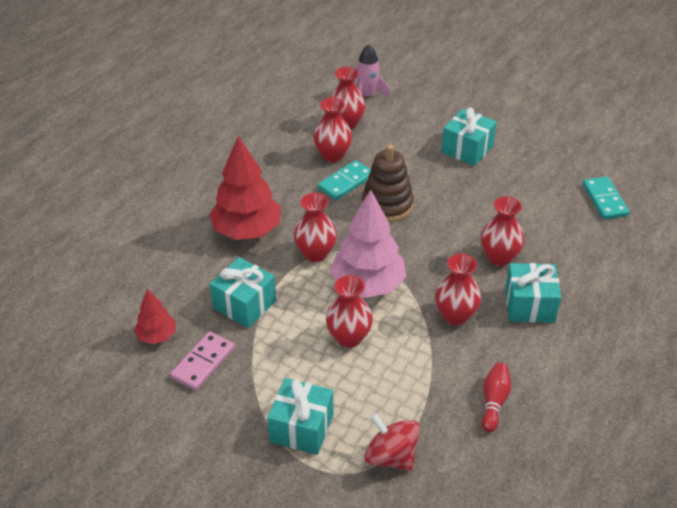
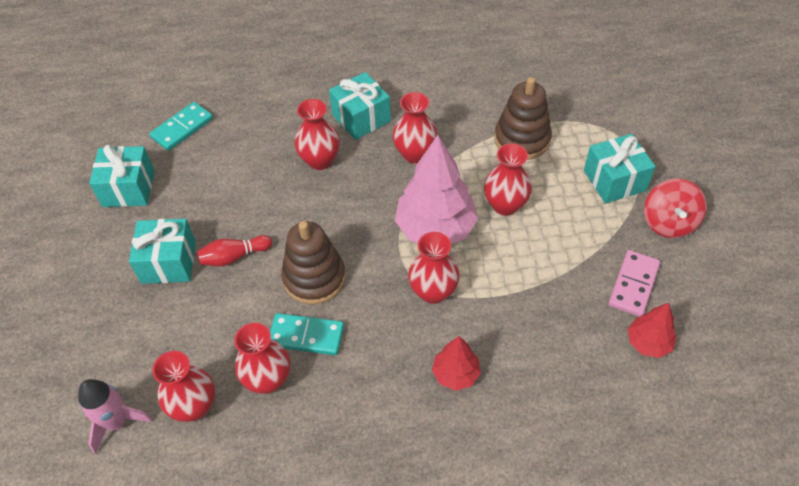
camera: 125 degrees left, 10 degrees up
pink domino [170,331,235,391] -> pink domino turned 60 degrees counterclockwise [608,250,660,317]
red tree [209,136,281,240] -> red tree [432,336,481,391], size x0.52
turquoise gift [210,257,276,328] -> turquoise gift moved to [89,145,155,207]
red spinning top [364,413,420,471] -> red spinning top moved to [644,179,707,238]
red bowling pin [482,363,511,432] -> red bowling pin moved to [197,235,272,266]
none -> brown stacking toy [494,77,552,160]

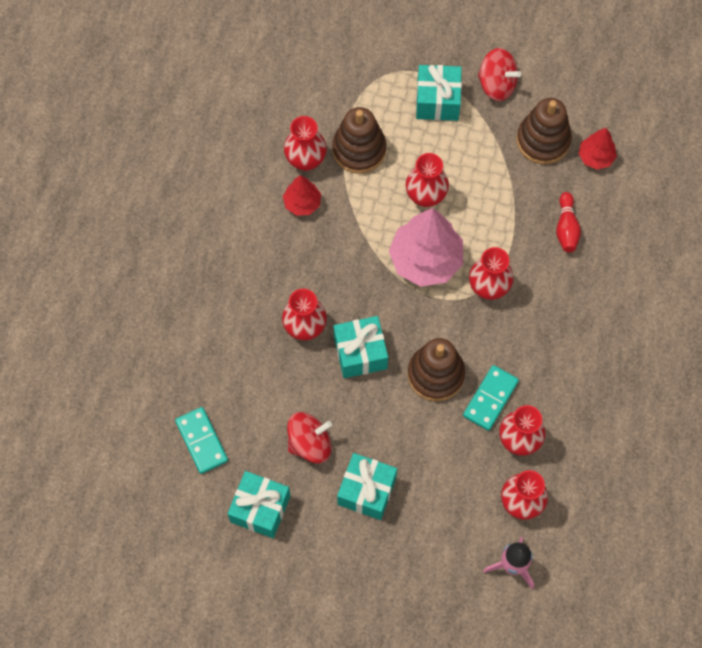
camera: 70 degrees left, 15 degrees up
red bowling pin [197,235,272,266] -> red bowling pin moved to [556,192,581,252]
turquoise gift [329,72,391,140] -> turquoise gift moved to [333,316,388,378]
red vase [393,92,438,164] -> red vase moved to [284,116,327,171]
red tree [432,336,481,391] -> red tree moved to [283,175,321,216]
pink domino [608,250,660,317] -> brown stacking toy [517,98,572,164]
none -> red spinning top [287,412,332,463]

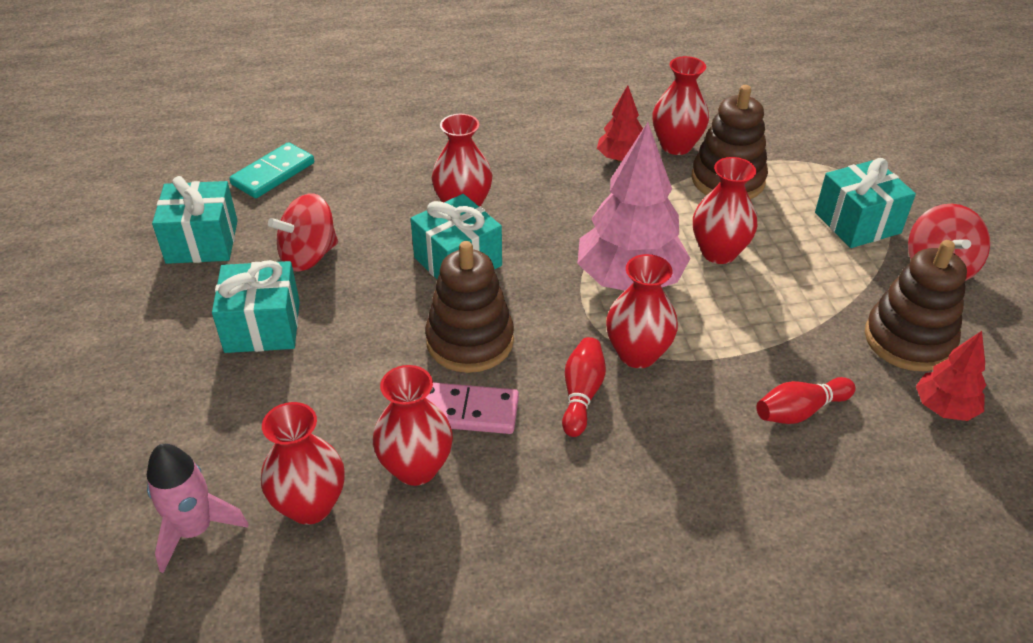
camera: 65 degrees right, 25 degrees down
red spinning top [287,412,332,463] -> red spinning top turned 105 degrees clockwise [268,193,338,272]
turquoise domino [463,365,519,431] -> pink domino [425,382,519,434]
none -> red bowling pin [562,337,606,437]

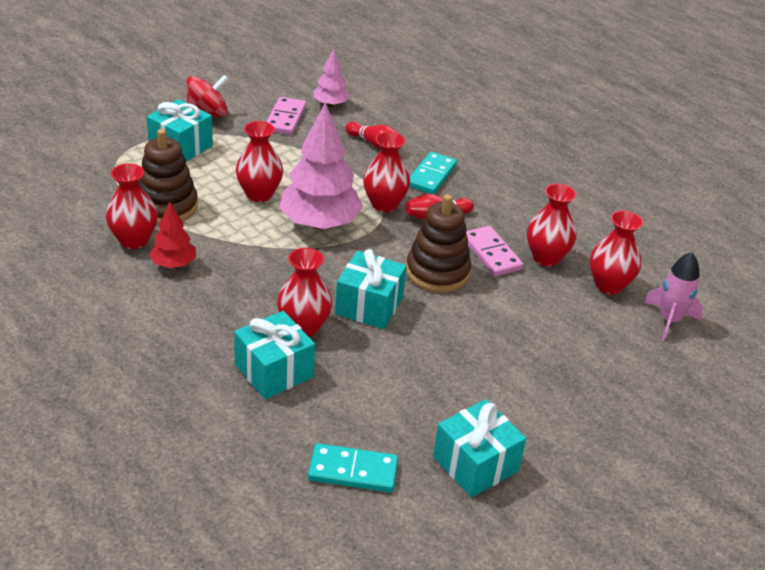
camera: 125 degrees left, 5 degrees down
turquoise gift [212,260,300,353] -> turquoise gift moved to [234,311,315,399]
red spinning top [268,193,338,272] -> none
brown stacking toy [865,240,967,371] -> pink domino [266,97,306,135]
red tree [916,331,986,421] -> pink tree [314,48,350,107]
none -> turquoise domino [409,152,457,194]

